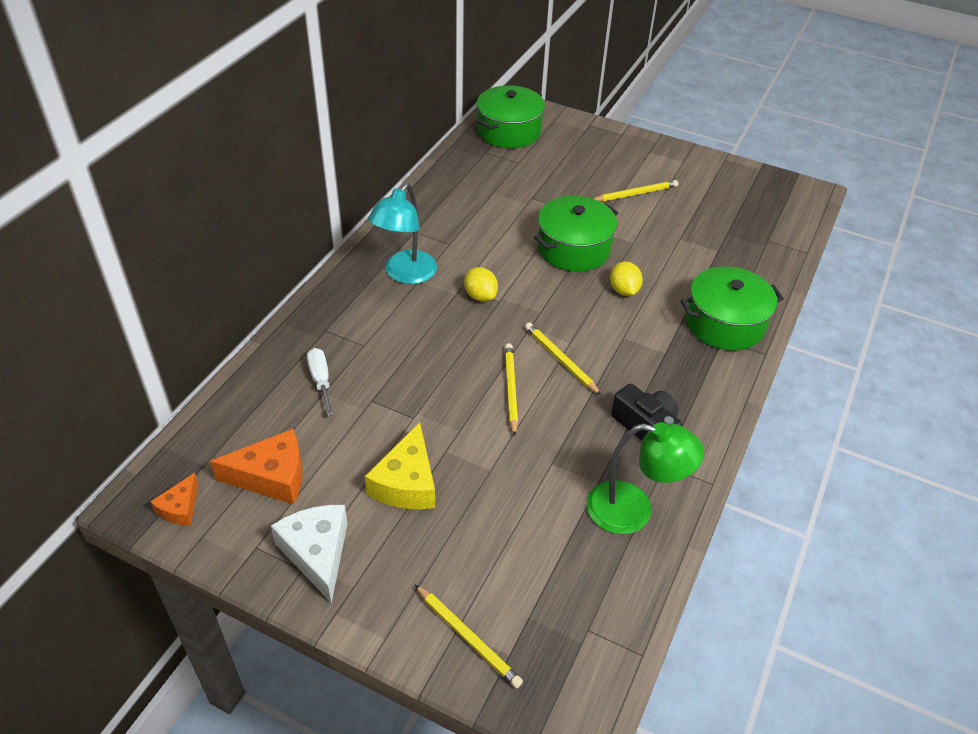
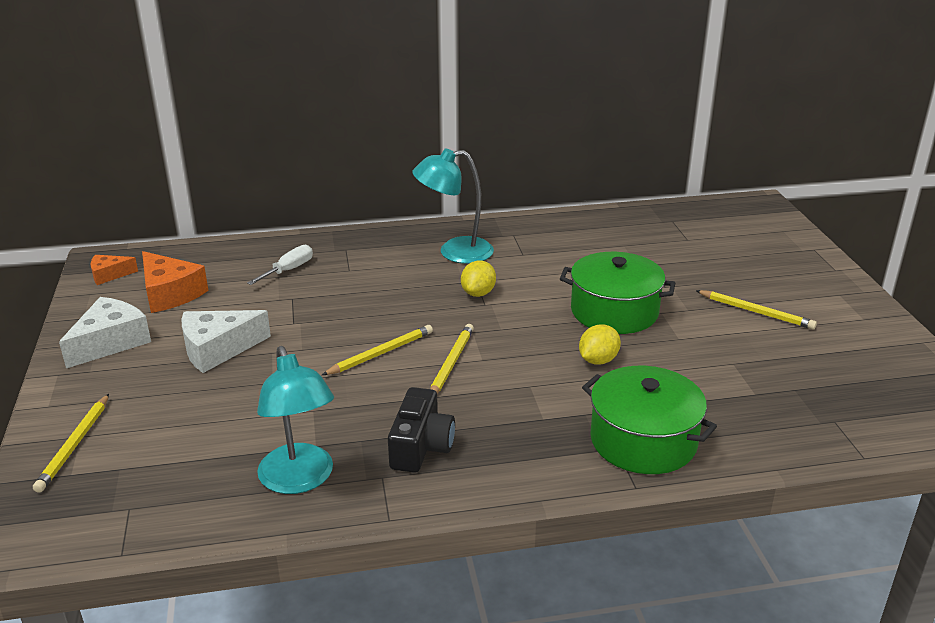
camera: 55 degrees right, 15 degrees down
yellow cheese [365,422,435,510] -> white cheese [181,310,271,373]
green pot [477,85,545,148] -> none
green lamp [587,422,704,534] -> turquoise lamp [257,346,334,494]

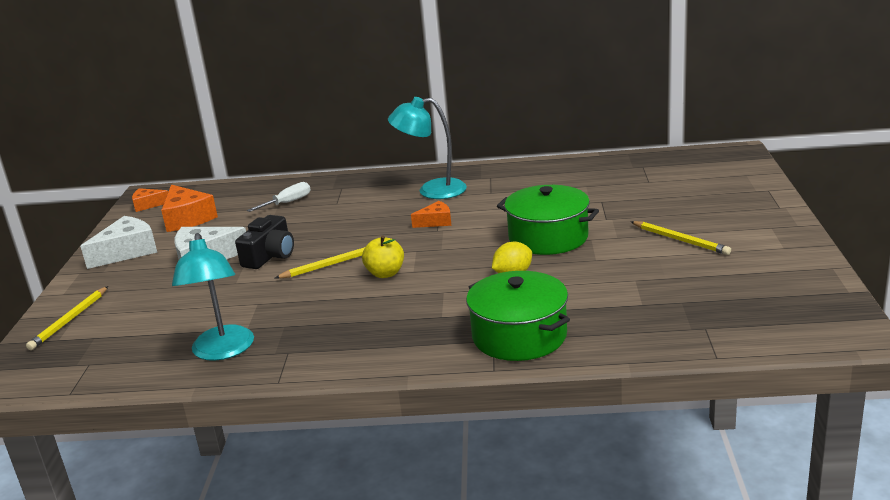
camera: 15 degrees right, 5 degrees down
black camera [388,387,455,473] -> black camera moved to [235,215,294,269]
yellow pencil [430,324,474,393] -> yellow apple [362,235,404,278]
yellow lemon [461,260,496,297] -> orange cheese [411,201,451,228]

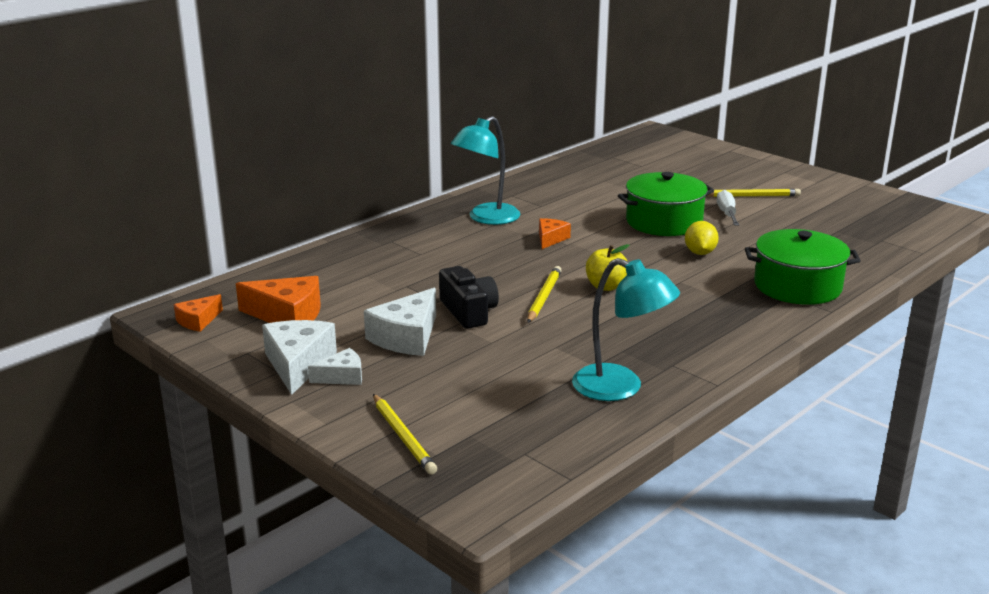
camera: 50 degrees left, 0 degrees up
white screwdriver [247,182,310,212] -> white screwdriver moved to [717,190,739,225]
none -> white cheese [308,348,362,385]

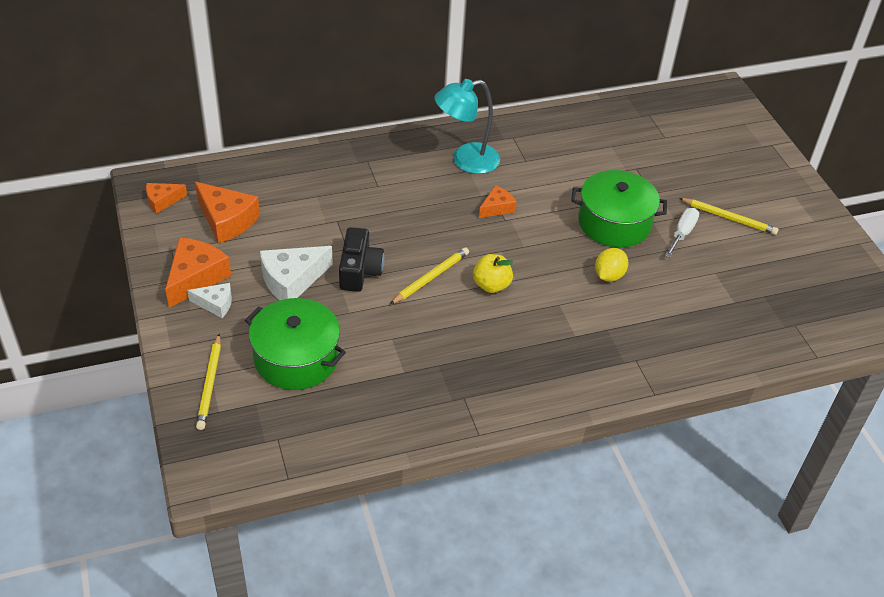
camera: 25 degrees right, 20 degrees up
white cheese [262,320,337,395] -> orange cheese [165,238,231,308]
turquoise lamp [572,258,680,401] -> none
green pot [745,229,861,305] -> green pot moved to [245,298,346,390]

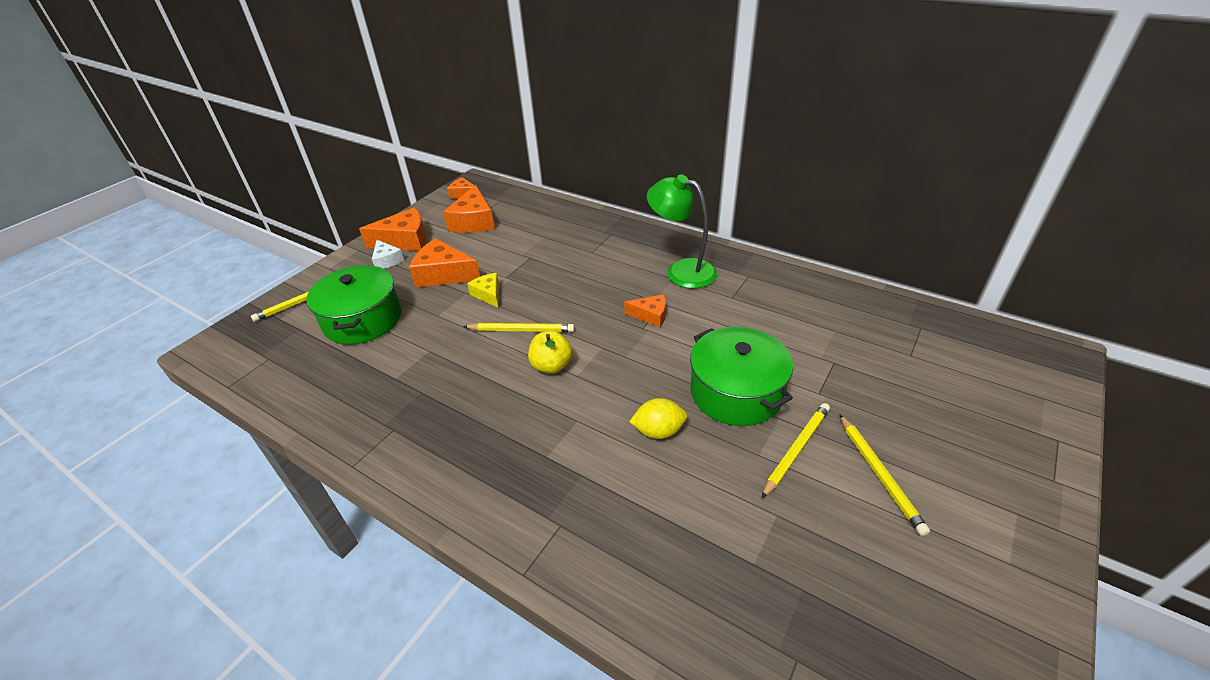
camera: 55 degrees right, 5 degrees down
white cheese [260,246,333,300] -> orange cheese [409,238,480,288]
black camera [339,227,384,292] -> yellow cheese [467,273,499,308]
turquoise lamp [435,79,500,174] -> green lamp [647,174,717,289]
white screwdriver [665,208,699,258] -> yellow pencil [762,403,830,498]

